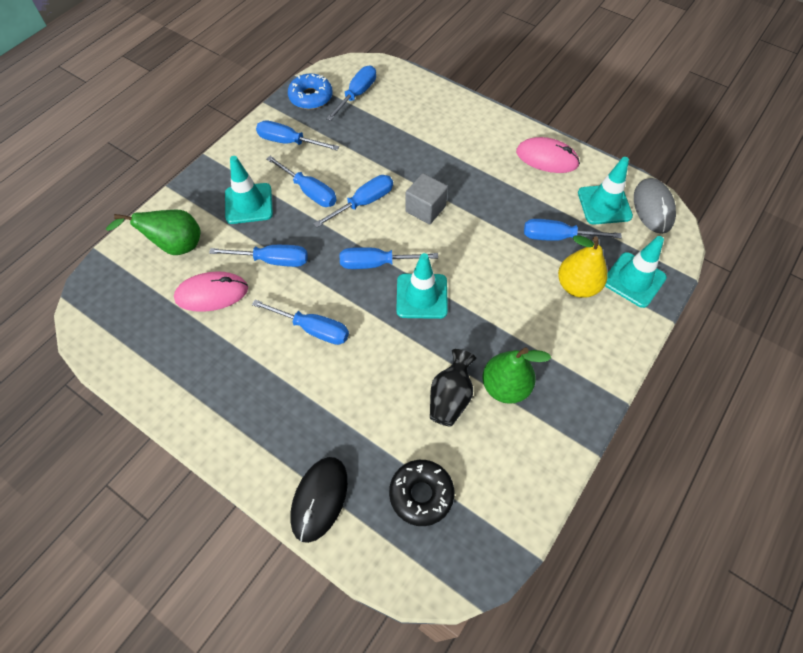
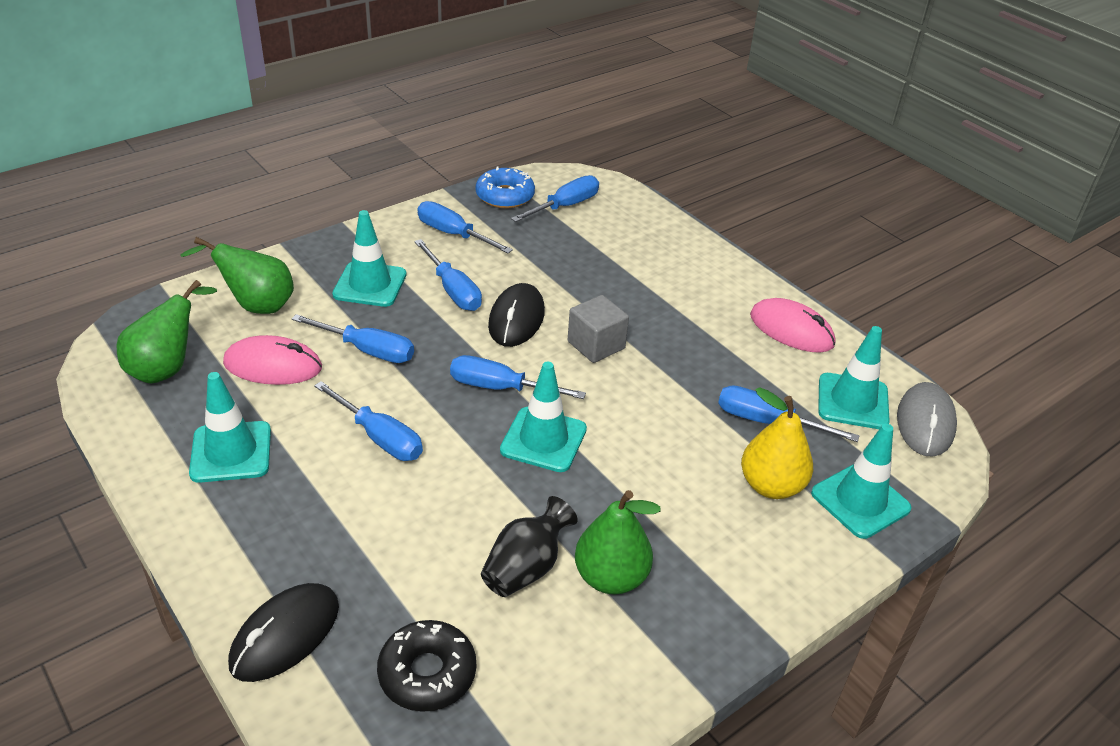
camera: 15 degrees right, 20 degrees down
blue screwdriver [314,175,393,227] -> black mouse [488,283,545,347]
none -> green pear [117,280,217,384]
none -> turquoise traffic cone [189,372,271,483]

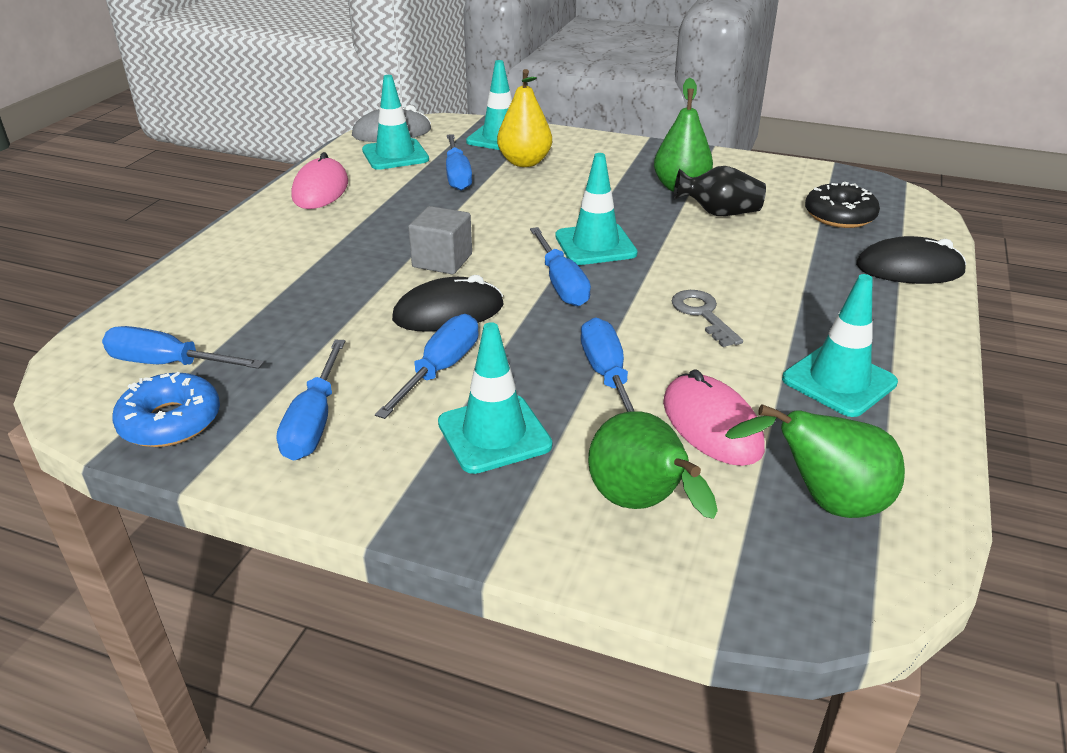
camera: 120 degrees left, 5 degrees down
blue screwdriver [314,381,423,461] -> grey key [672,290,743,347]

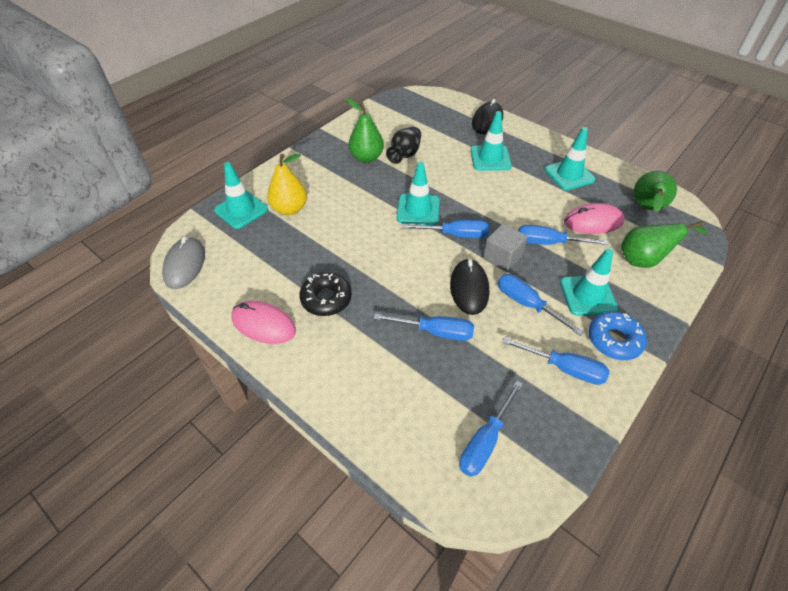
camera: 70 degrees left, 15 degrees up
blue donut [112,372,220,447] -> blue donut moved to [589,312,647,360]
turquoise traffic cone [362,75,429,170] -> turquoise traffic cone moved to [471,111,512,171]
grey cube [408,206,472,274] -> grey cube moved to [483,224,528,272]
blue screwdriver [446,134,472,191] -> blue screwdriver moved to [373,314,474,341]
grey key [672,290,743,347] -> none
black donut [805,182,880,228] -> black donut moved to [299,272,352,316]

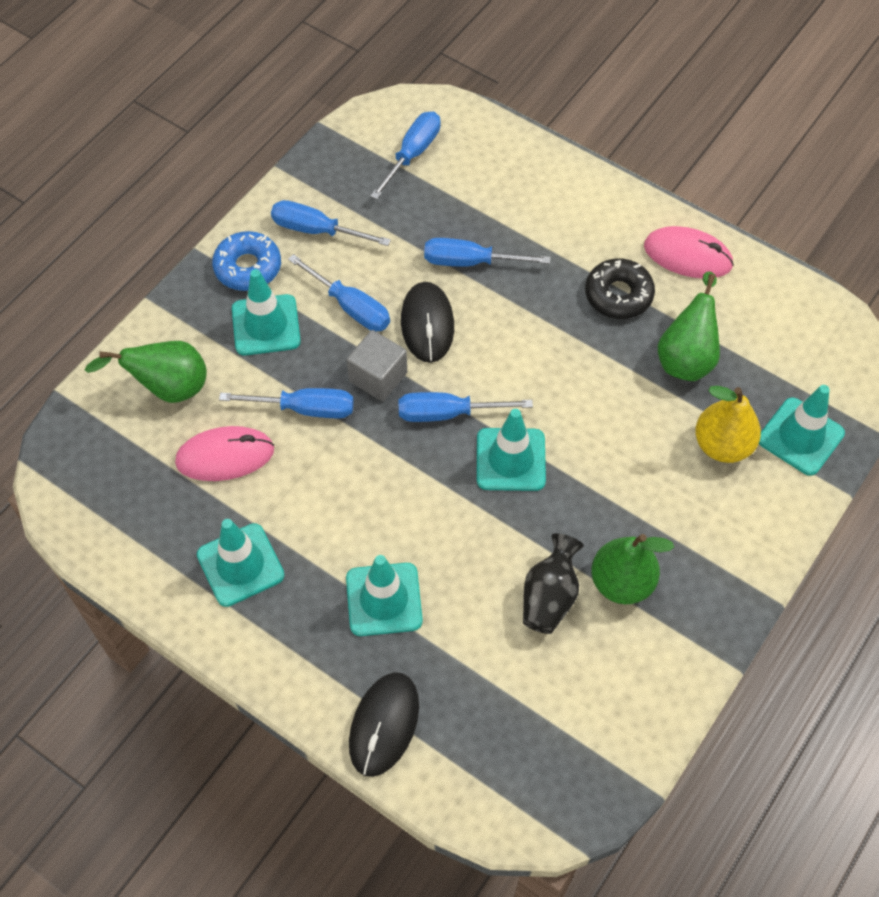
camera: 175 degrees right, 10 degrees up
grey mouse [162,237,205,289] -> none
green pear [634,171,677,212] -> green pear moved to [658,272,720,381]

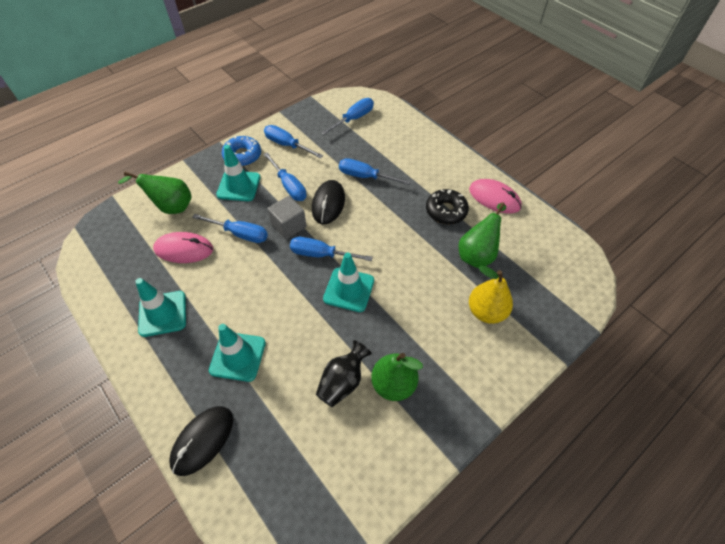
camera: 15 degrees right, 5 degrees down
turquoise traffic cone [759,385,845,476] -> none

